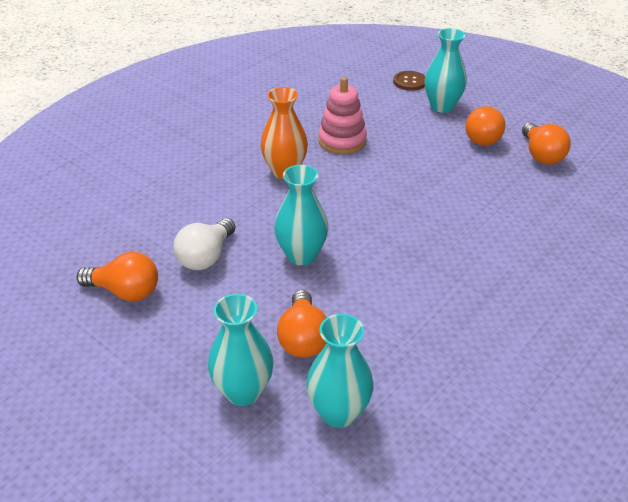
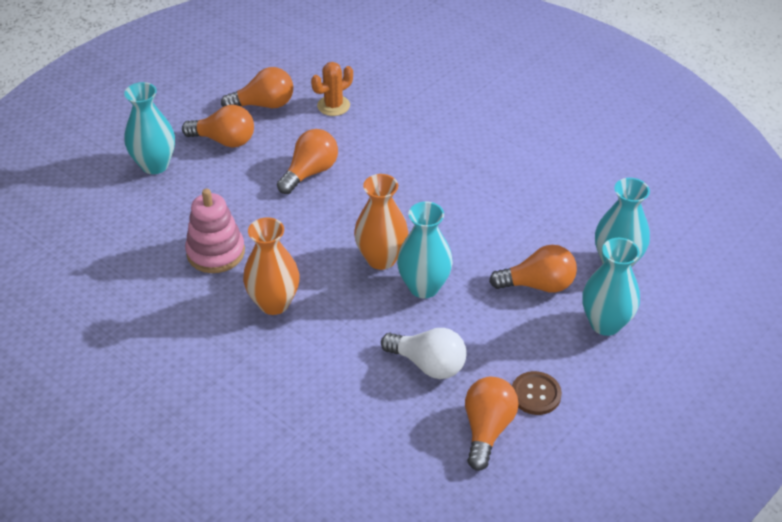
camera: 90 degrees left, 5 degrees up
brown button [393,71,425,91] -> brown button moved to [512,371,562,415]
none -> orange light bulb [277,129,338,194]
none -> orange cactus [311,62,353,116]
none -> orange vase [354,174,408,270]

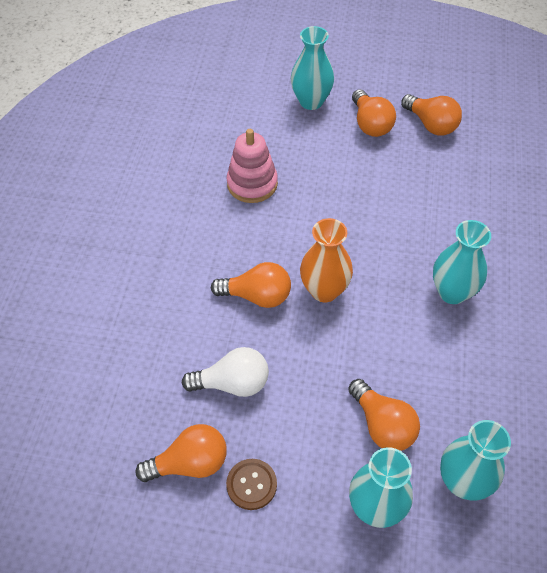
camera: 60 degrees right, 10 degrees up
orange vase [243,217,299,315] -> none
orange light bulb [277,129,338,194] -> orange light bulb moved to [211,262,291,308]
orange cactus [311,62,353,116] -> none
white light bulb [381,328,467,379] -> white light bulb turned 90 degrees counterclockwise [182,347,269,397]
turquoise vase [397,202,453,298] -> turquoise vase moved to [433,220,491,304]

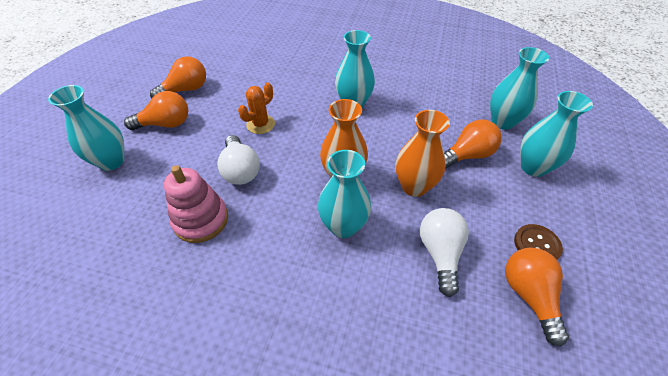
camera: 85 degrees left, 5 degrees down
orange light bulb [211,262,291,308] -> turquoise vase [318,150,371,238]
none -> white light bulb [217,135,260,185]
none -> orange cactus [238,82,275,134]
none -> orange vase [396,110,450,197]

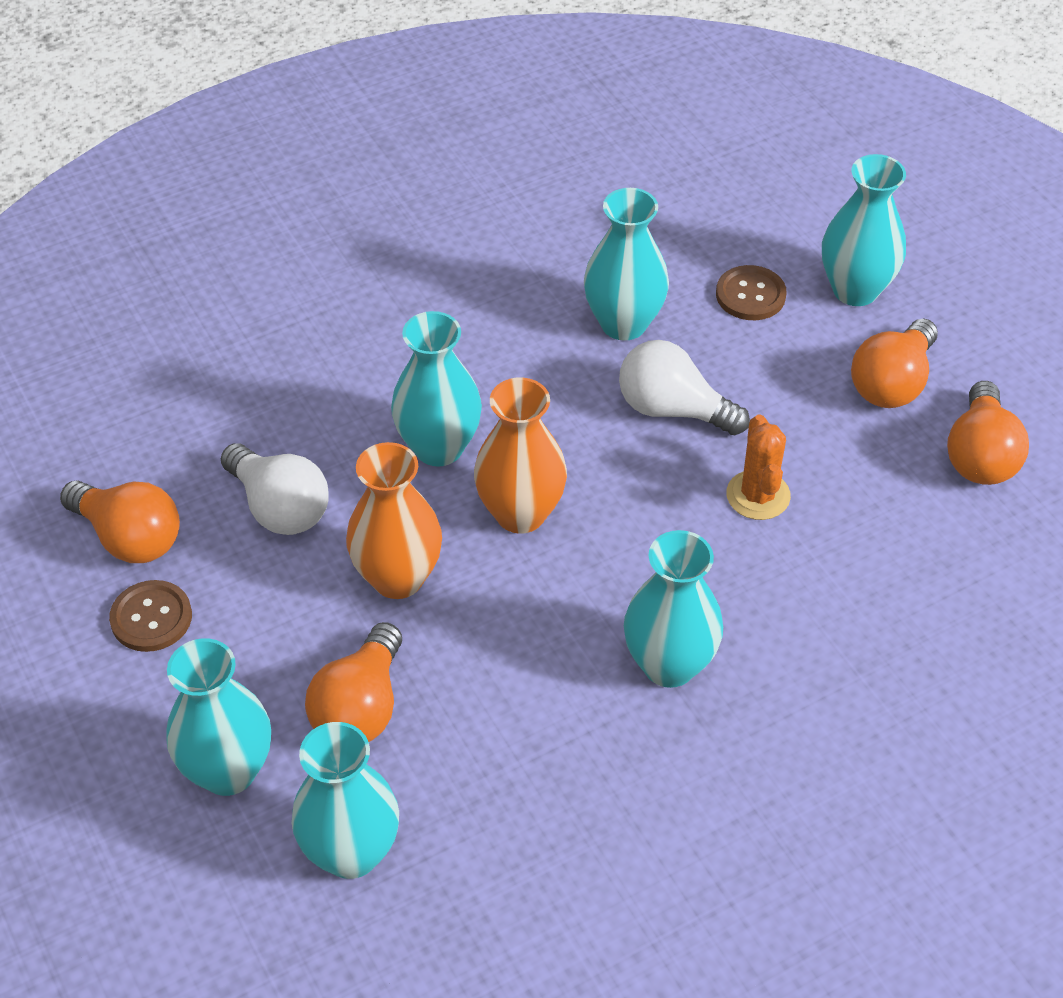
camera: 135 degrees right, 0 degrees up
pink stacking toy [164,165,228,243] -> turquoise vase [584,188,669,341]
none -> brown button [716,265,787,320]

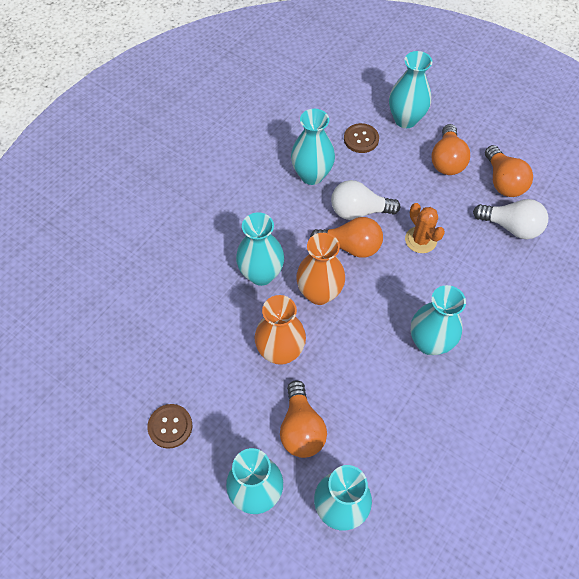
camera: 25 degrees left, 10 degrees up
orange light bulb [60,480,180,563] -> orange light bulb moved to [310,217,383,258]
white light bulb [221,443,329,535] -> white light bulb moved to [473,199,548,239]

